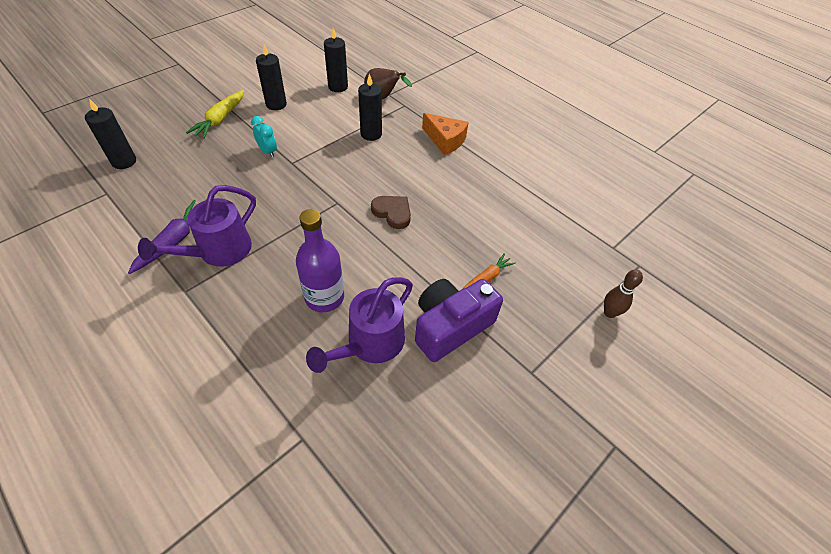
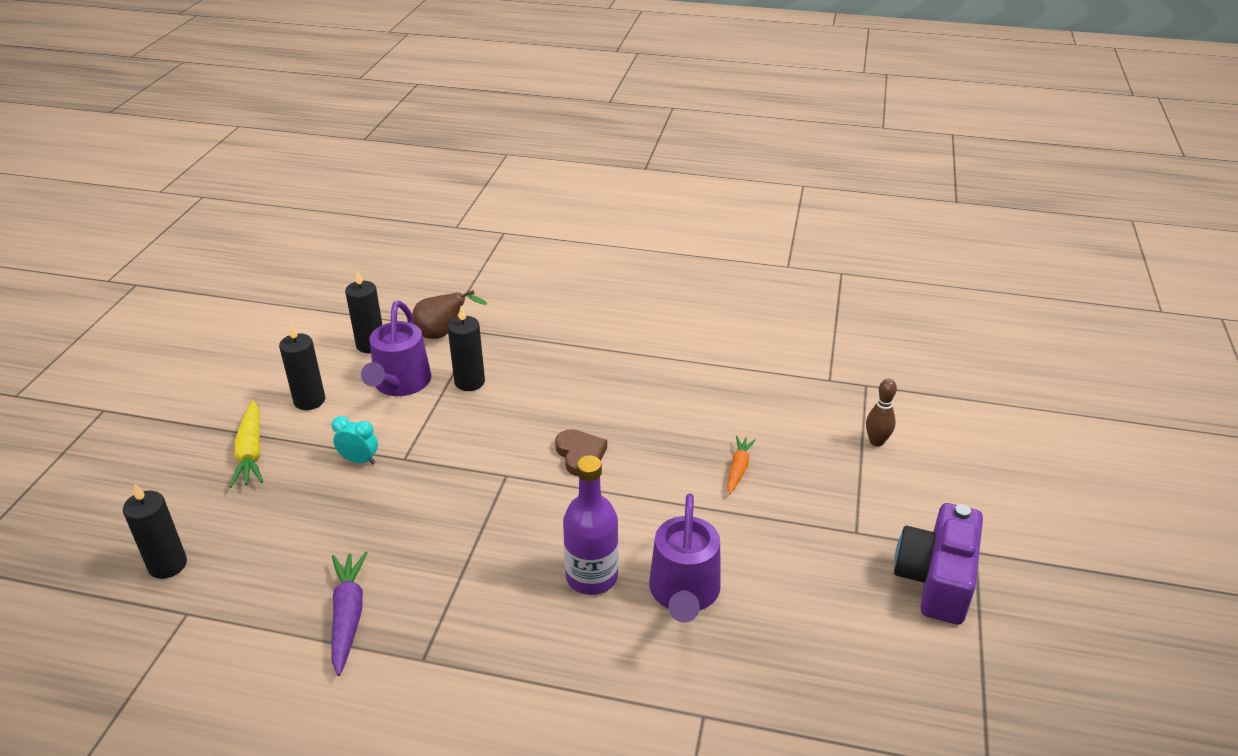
camera: 30 degrees left, 15 degrees down
purple watering can [138,185,256,267] -> purple watering can moved to [361,301,431,396]
brown heart [371,196,411,229] -> brown heart turned 60 degrees clockwise [555,429,607,476]
purple camera [415,279,503,362] -> purple camera moved to [894,503,983,624]
orange cheese [422,113,469,155] -> none

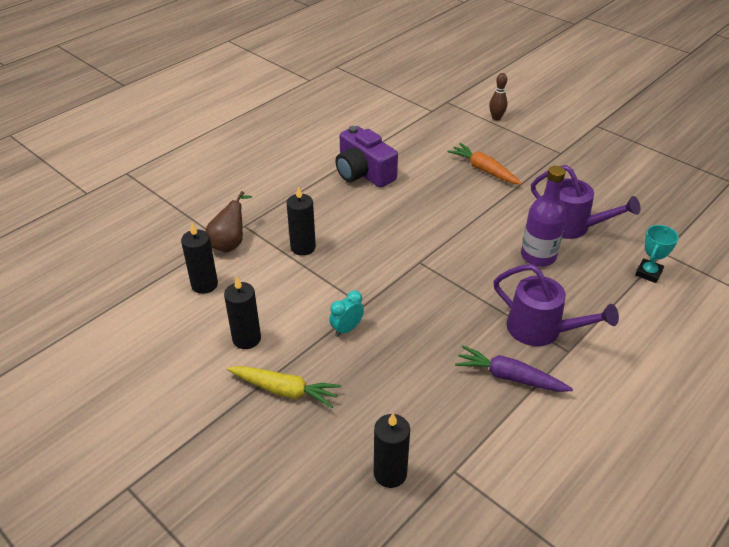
camera: 60 degrees left, 5 degrees up
purple watering can [361,301,431,396] -> purple watering can moved to [493,264,619,346]
brown heart [555,429,607,476] -> none
orange carrot [727,436,756,494] -> orange carrot [447,143,522,185], size x1.54
purple camera [894,503,983,624] -> purple camera moved to [335,126,398,188]
none -> turquoise trophy [635,225,679,283]

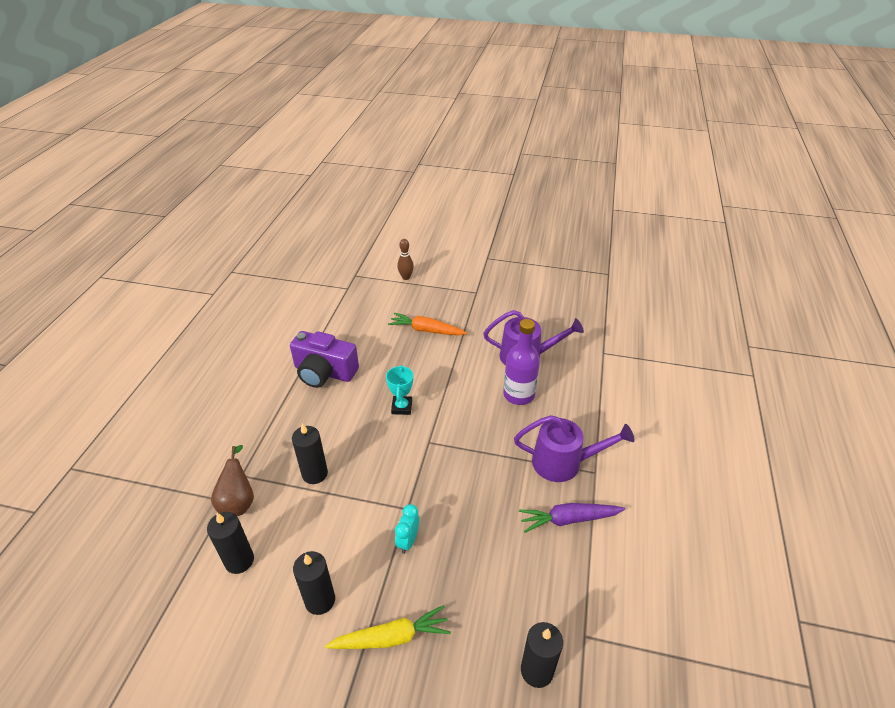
camera: 30 degrees left, 0 degrees up
turquoise trophy [635,225,679,283] -> turquoise trophy moved to [386,365,413,415]

